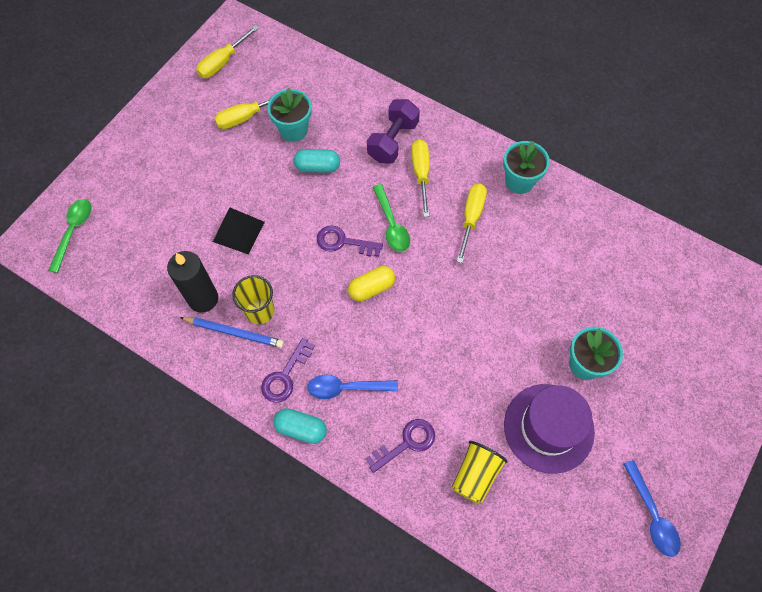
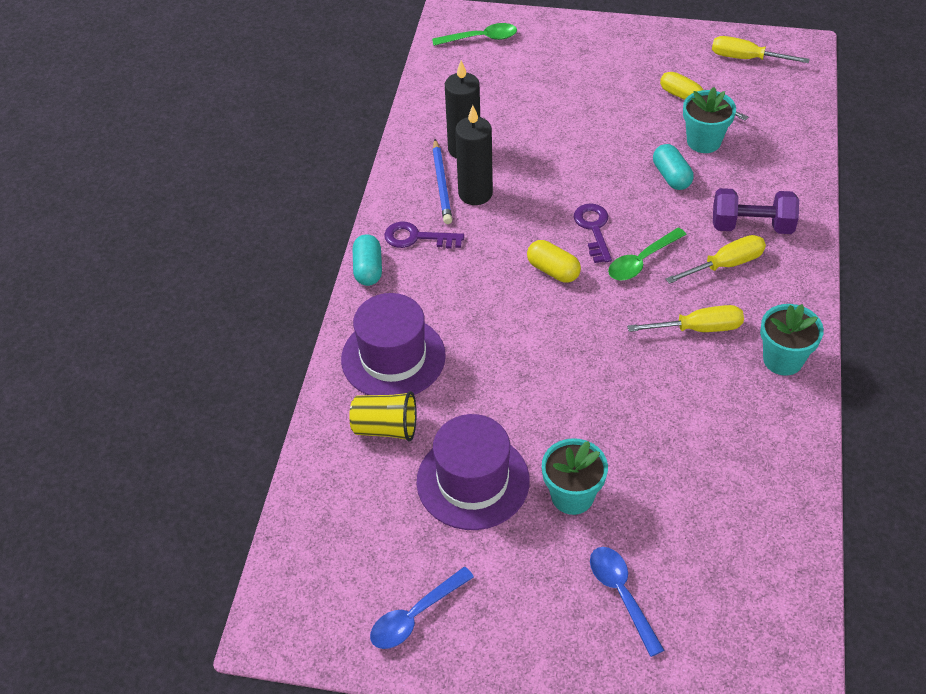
camera: 70 degrees right, 15 degrees down
black pyramid [213,207,265,254] -> none
yellow cup [232,275,275,324] -> black candle [455,105,493,205]
blue spoon [307,374,398,399] -> blue spoon moved to [590,547,664,657]
purple key [366,419,435,473] -> purple hat [341,293,446,395]

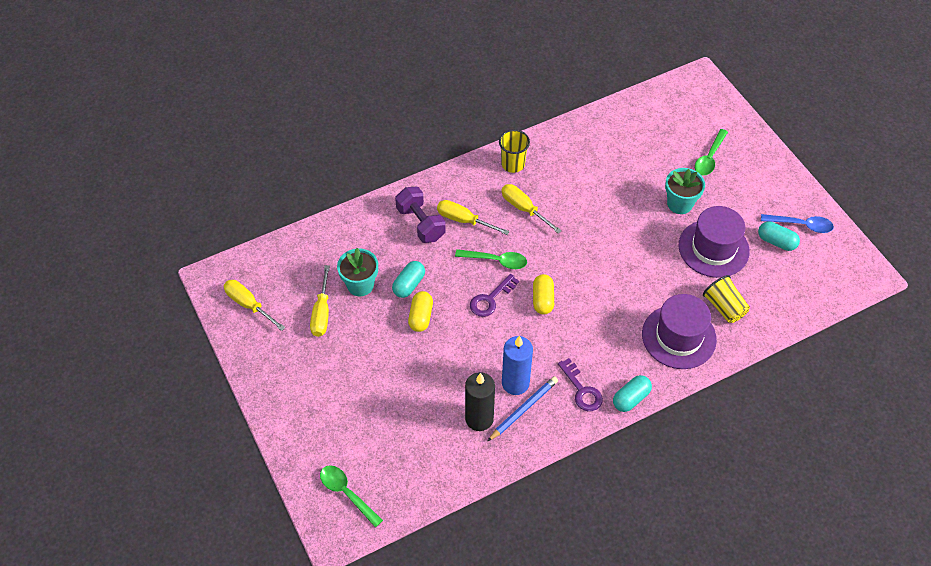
camera: 130 degrees left, 5 degrees up
black candle [455,105,493,205] -> blue candle [502,336,533,395]
blue spoon [590,547,664,657] -> green spoon [695,129,728,175]
yellow screwdriver [712,36,810,63] -> yellow screwdriver turned 150 degrees clockwise [223,280,285,331]
turquoise flower pot [760,304,824,376] -> yellow cup [499,130,530,173]
none -> yellow capsule [408,291,433,332]
none -> turquoise capsule [758,221,800,251]

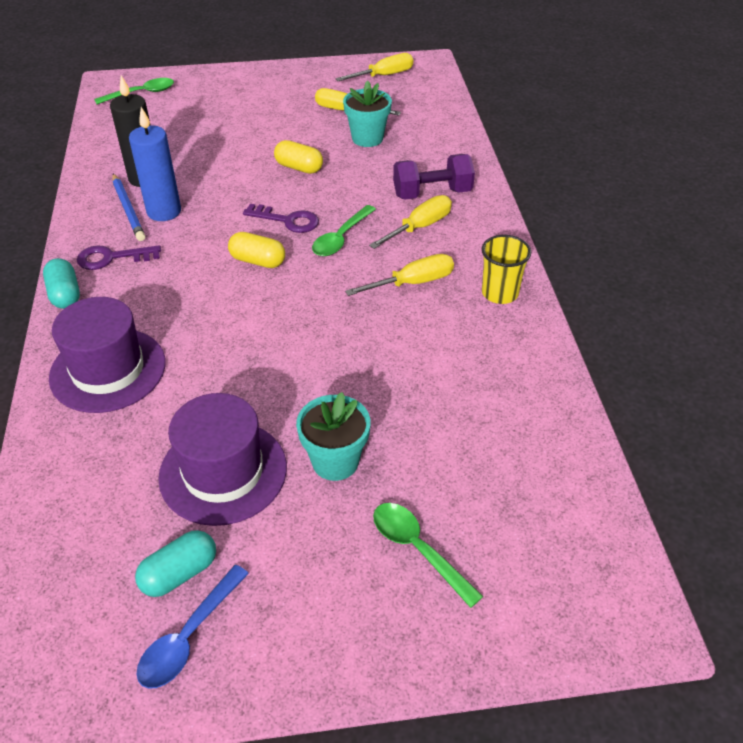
camera: 110 degrees right, 10 degrees down
turquoise capsule [392,261,425,298] -> none
purple key [470,274,519,317] -> purple key turned 135 degrees clockwise [243,204,319,233]
yellow cup [703,275,750,323] -> none

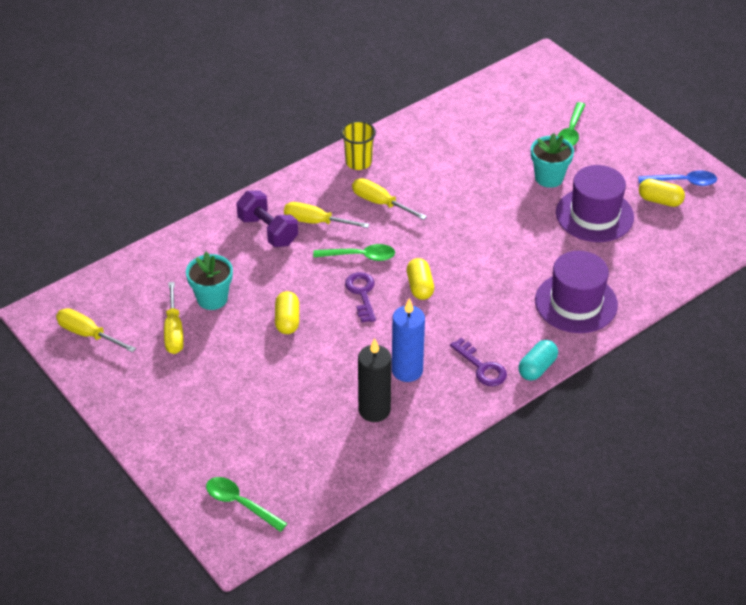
camera: 120 degrees left, 0 degrees up
blue pencil [112,174,145,241] -> none
turquoise capsule [135,530,216,597] -> yellow capsule [639,179,685,207]

